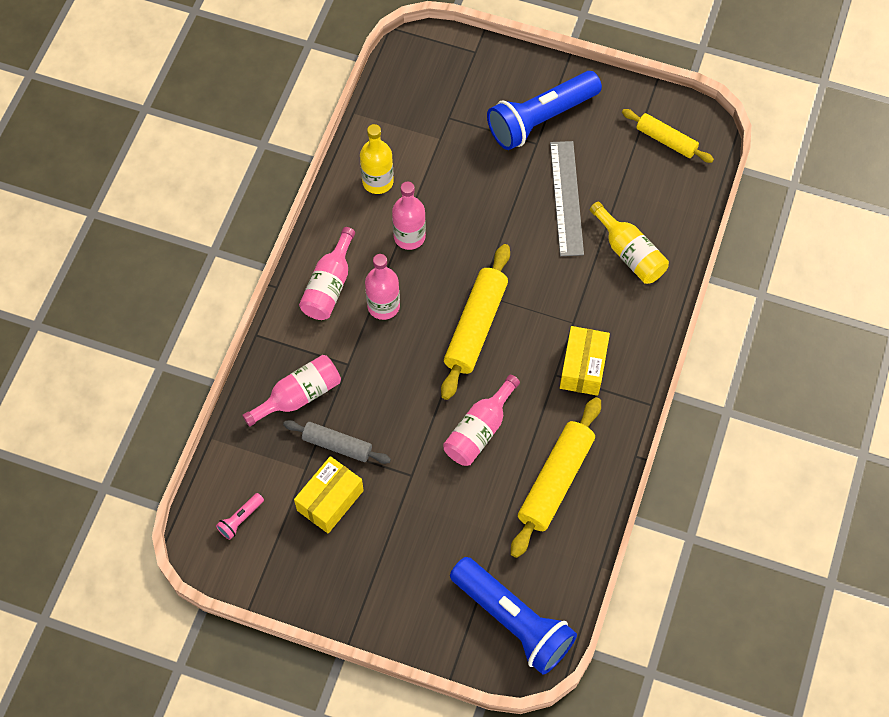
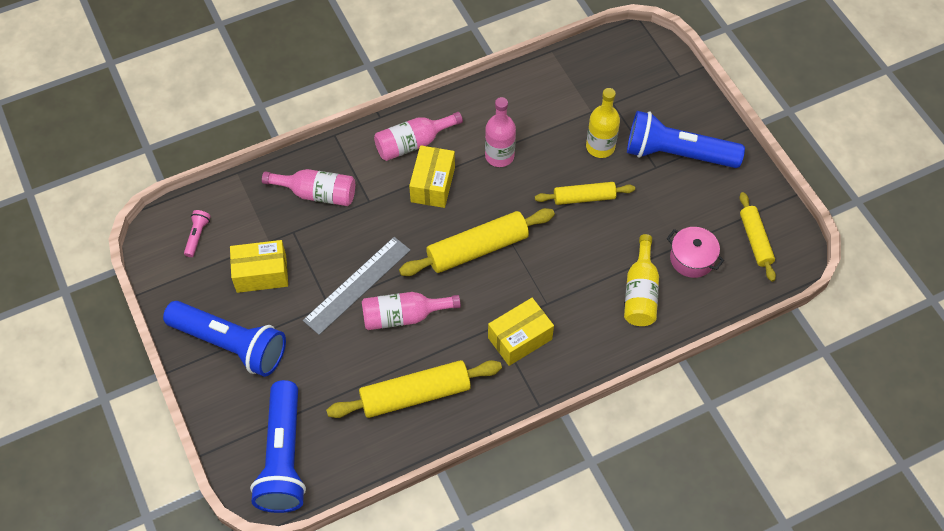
camera: 45 degrees right, 5 degrees down
pink flashlight [216,493,264,540] -> pink flashlight turned 105 degrees clockwise [184,210,211,257]
grey rolling pin [283,420,391,464] -> none
yellow bottle [360,124,394,194] -> yellow bottle moved to [586,88,620,158]
pink bottle [365,254,400,320] -> yellow box [409,145,455,208]
grey ruler [550,141,584,256] -> grey ruler moved to [303,237,411,335]
none -> blue flashlight [163,301,286,377]
none -> yellow rolling pin [535,182,635,205]
none -> pink pot [667,227,724,278]

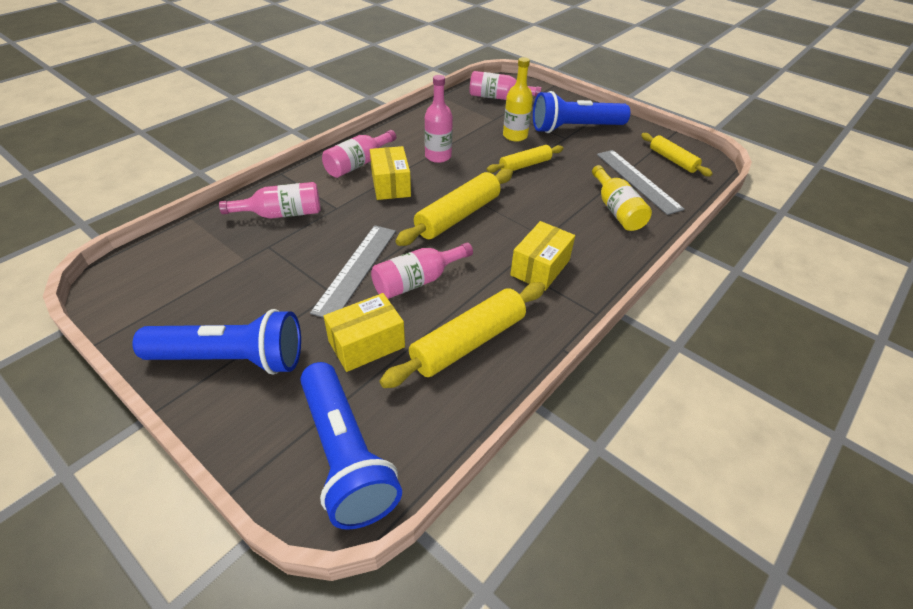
camera: 25 degrees left, 15 degrees down
pink flashlight [184,210,211,257] -> none
yellow box [230,240,288,293] -> yellow box moved to [324,293,405,372]
pink pot [667,227,724,278] -> grey ruler [597,150,685,215]
none -> pink bottle [469,71,542,100]

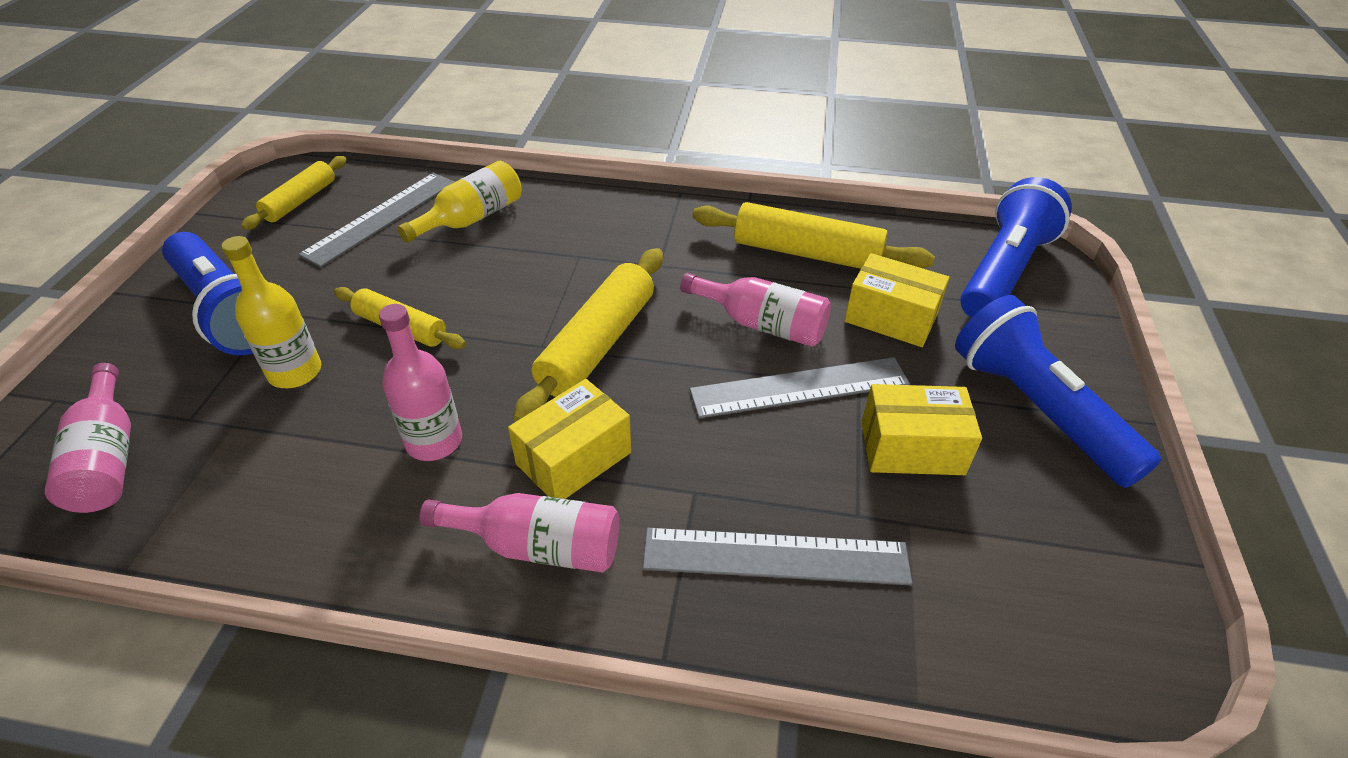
camera: 120 degrees left, 0 degrees up
pink bottle [219,182,320,219] -> grey ruler [643,528,912,585]
yellow rolling pin [395,169,513,246] -> yellow rolling pin turned 75 degrees counterclockwise [513,248,663,422]
yellow box [510,221,575,291] -> yellow box moved to [861,384,982,475]

